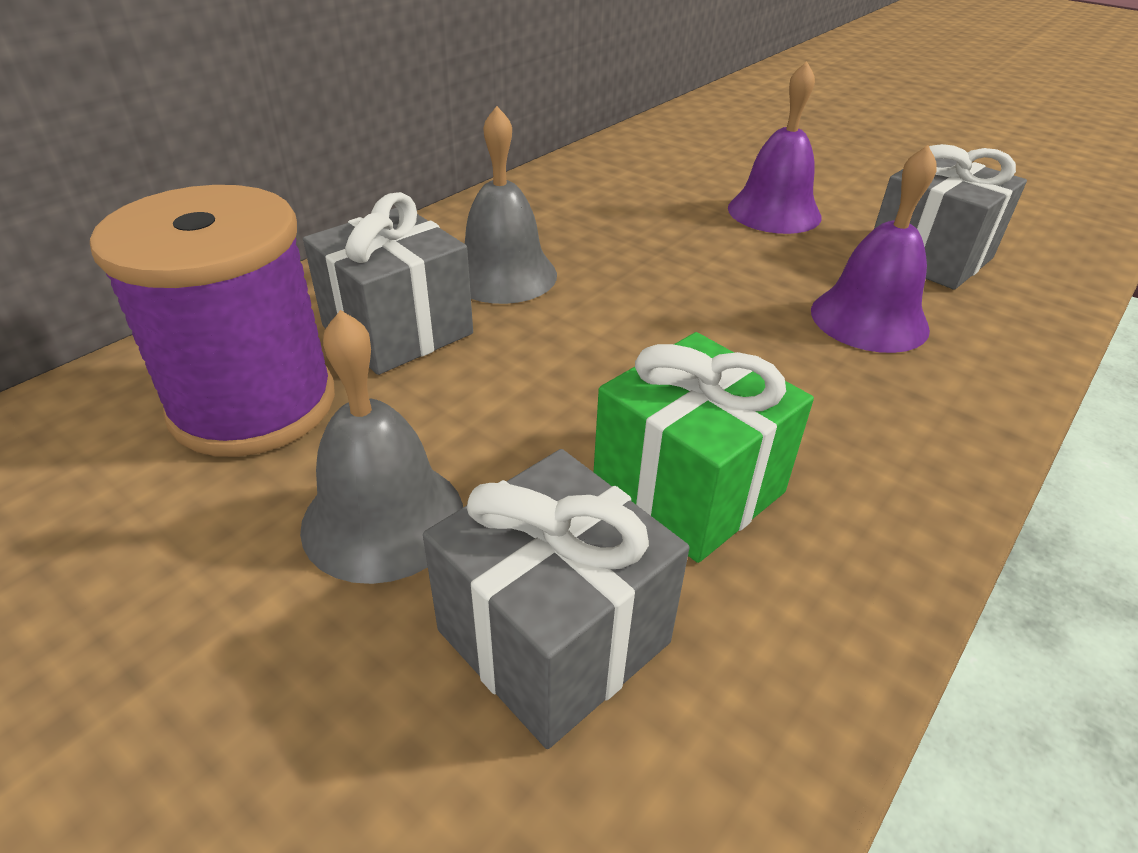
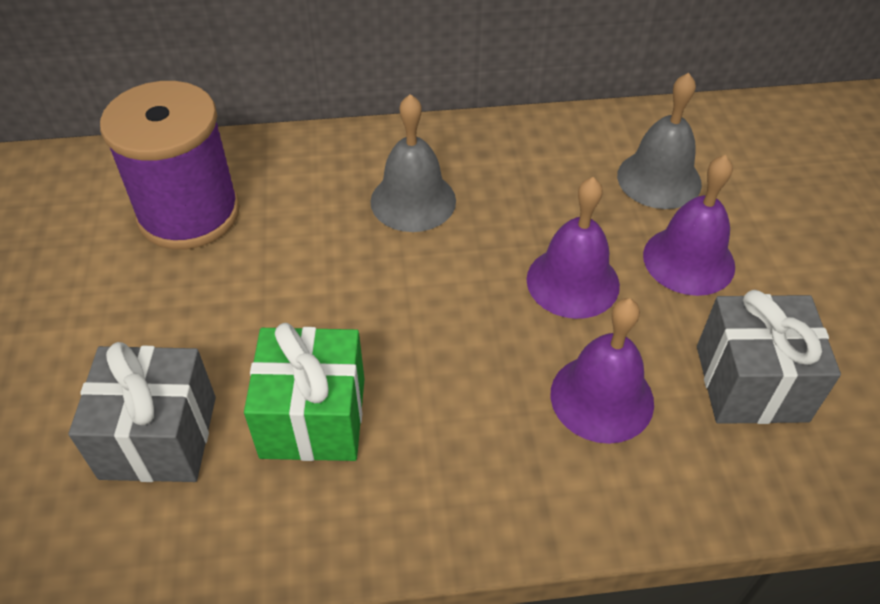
camera: 45 degrees right, 10 degrees up
grey bell [300,310,463,584] -> grey bell moved to [617,73,702,209]
grey gift [303,192,473,375] -> none
none -> purple bell [526,177,620,319]

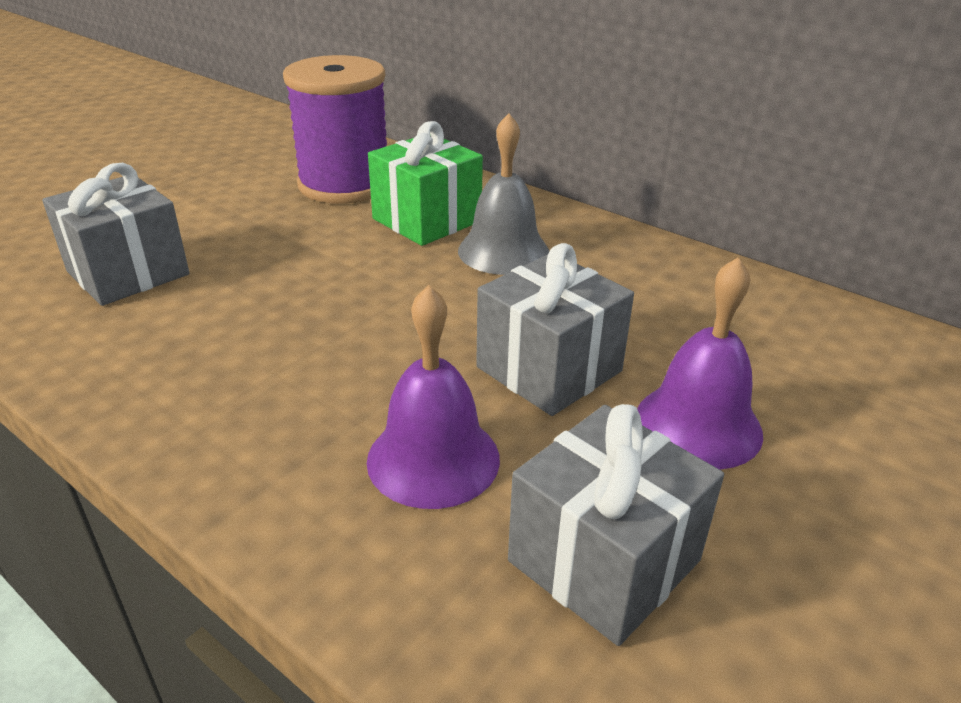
camera: 45 degrees right, 15 degrees down
green gift [244,323,365,461] -> green gift moved to [368,121,483,246]
purple bell [526,177,620,319] -> grey gift [476,243,634,416]
grey bell [617,73,702,209] -> none

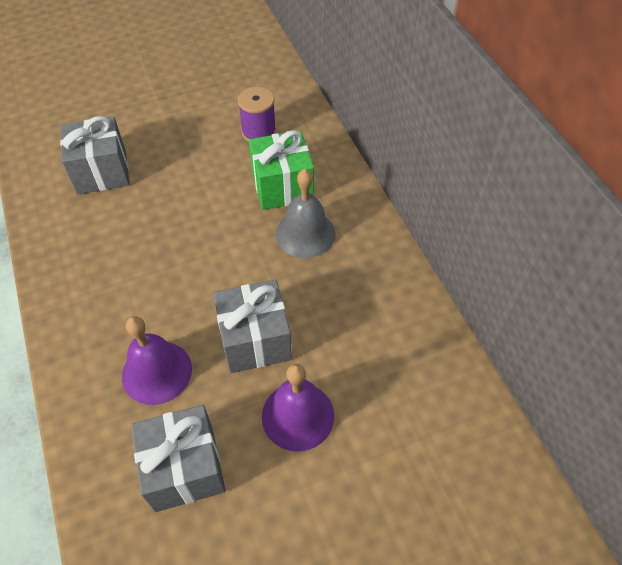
camera: 30 degrees right, 20 degrees up
purple spool [283,55,387,204] -> purple spool [238,87,276,142], size x0.56

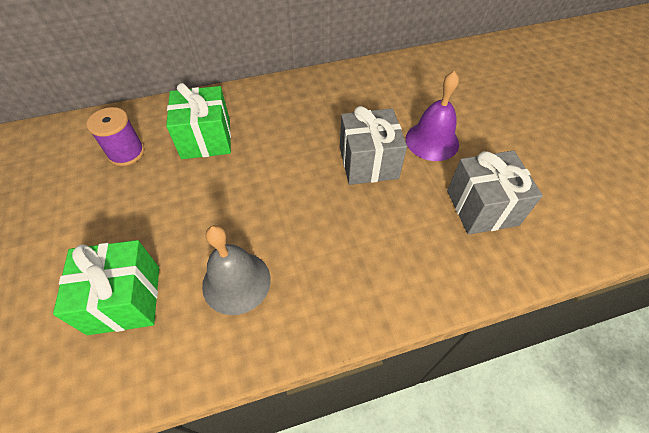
camera: 85 degrees left, 0 degrees up
grey gift [60,116,130,195] -> green gift [53,240,159,335]
purple bell [122,316,192,405] -> none
grey bell [275,169,336,258] -> grey bell moved to [202,225,271,315]

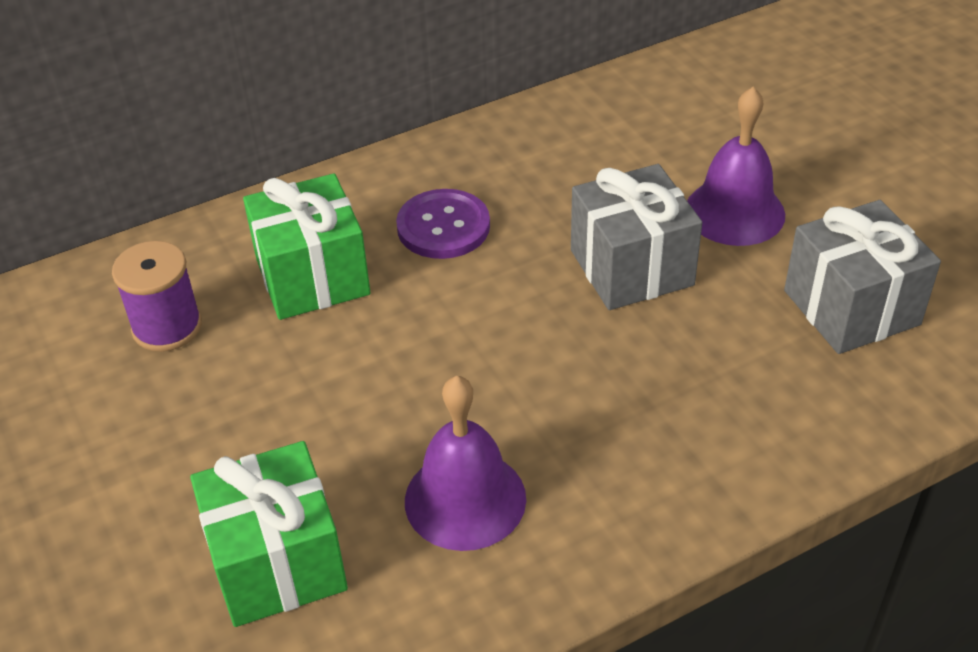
camera: 10 degrees left, 10 degrees down
grey bell [202,225,271,315] -> purple bell [405,376,526,551]
none -> purple button [396,189,490,259]

